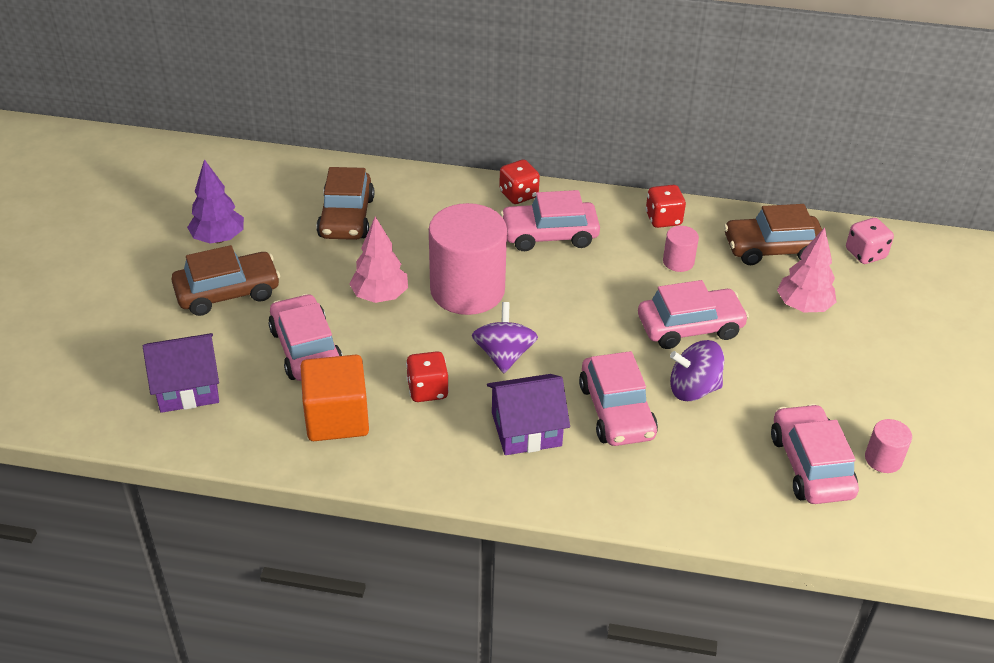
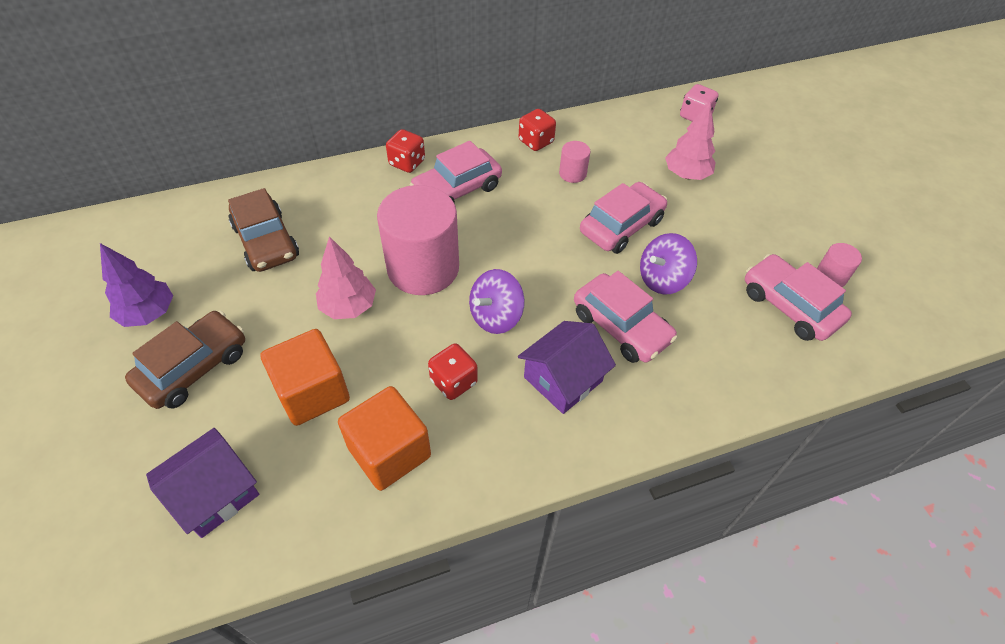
camera: 30 degrees left, 10 degrees up
pink car [268,294,343,381] -> orange cube [260,329,350,426]
purple spinning top [472,302,538,373] -> purple spinning top turned 105 degrees counterclockwise [469,269,525,334]
brown car [724,204,822,265] -> none

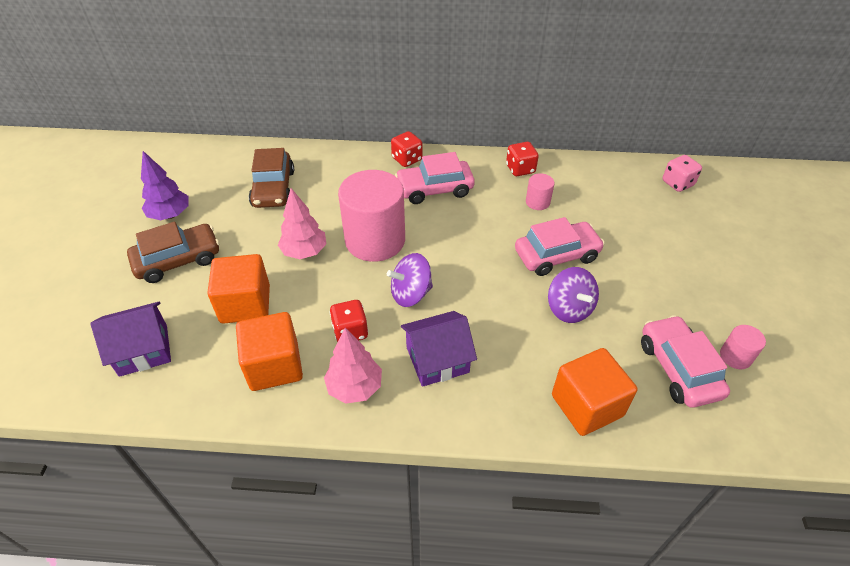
camera: 25 degrees right, 5 degrees down
pink car [574,271,677,363] -> none
purple spinning top [640,233,697,294] -> purple spinning top turned 105 degrees counterclockwise [548,267,599,323]
pink tree [665,102,716,180] -> pink tree moved to [324,328,382,404]
none -> orange cube [552,348,637,436]

